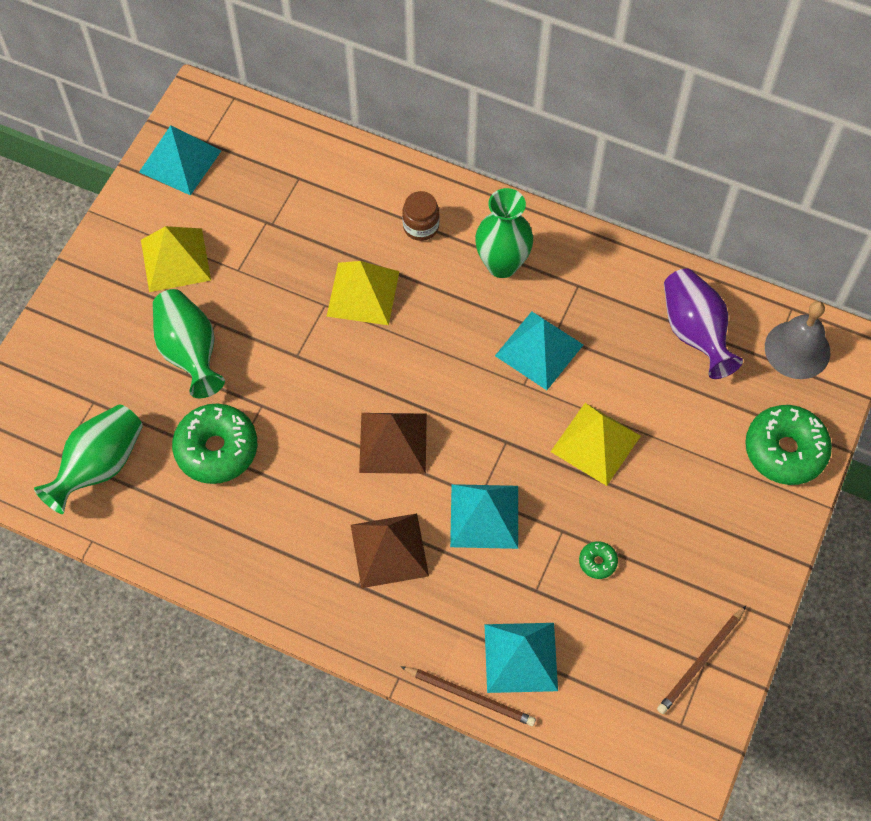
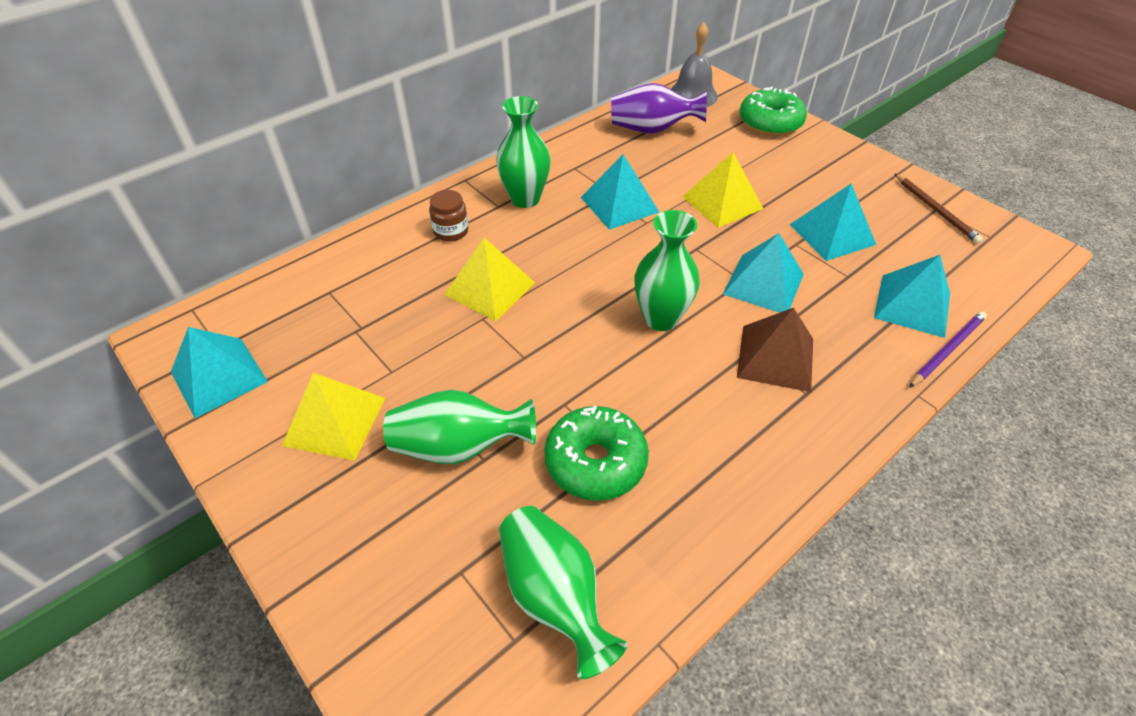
camera: 65 degrees left, 15 degrees down
brown pyramid [359,413,427,474] -> green vase [634,210,700,331]
brown pencil [400,666,536,726] -> purple pencil [909,311,987,388]
green donut [579,541,618,579] -> turquoise pyramid [790,184,876,261]

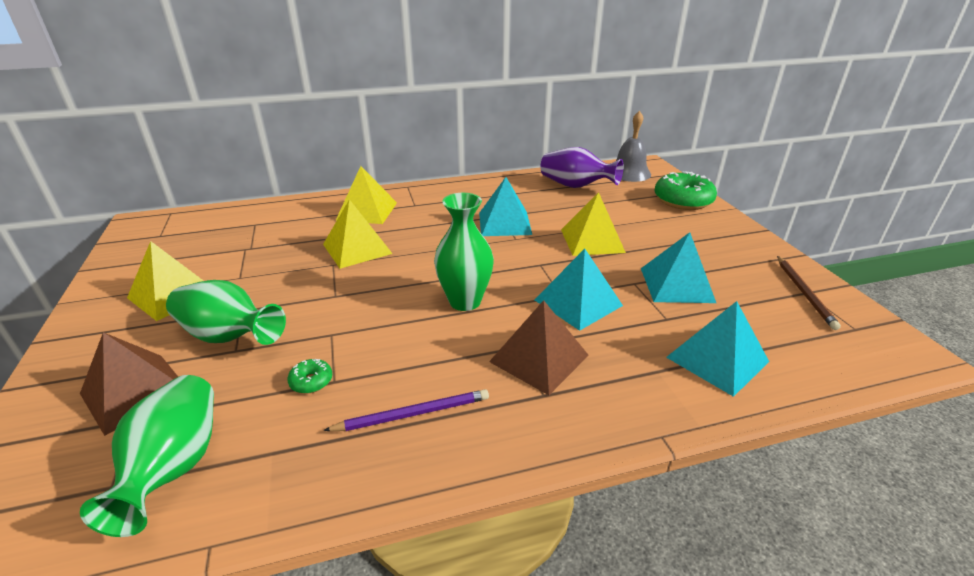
camera: 25 degrees right, 15 degrees down
turquoise pyramid [171,327,268,418] -> none
brown jar [429,190,469,241] -> yellow pyramid [336,166,397,224]
green vase [496,96,550,208] -> none
green donut [544,406,649,501] -> green donut [287,359,332,394], size x0.44
purple pencil [909,311,987,388] -> purple pencil moved to [323,389,489,431]
none -> brown pyramid [80,332,178,436]

